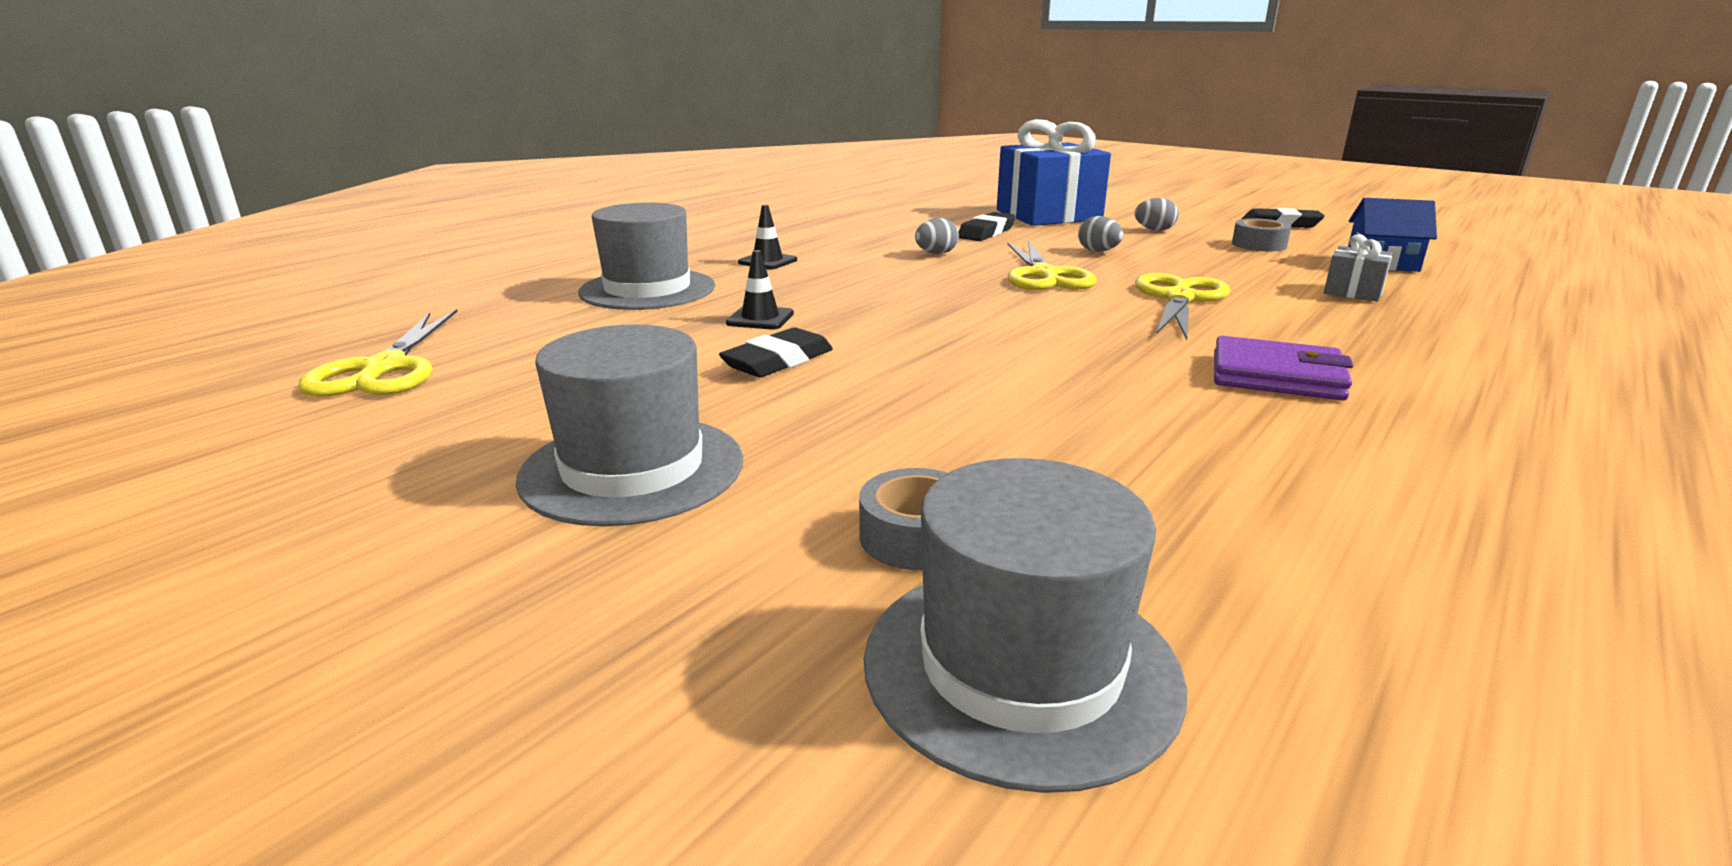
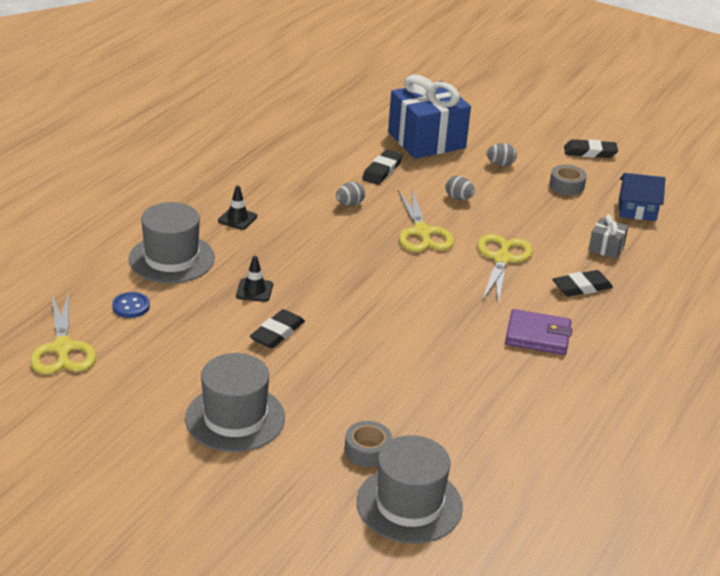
camera: 10 degrees left, 10 degrees up
none -> blue button [112,292,150,318]
none -> black eraser [552,270,613,297]

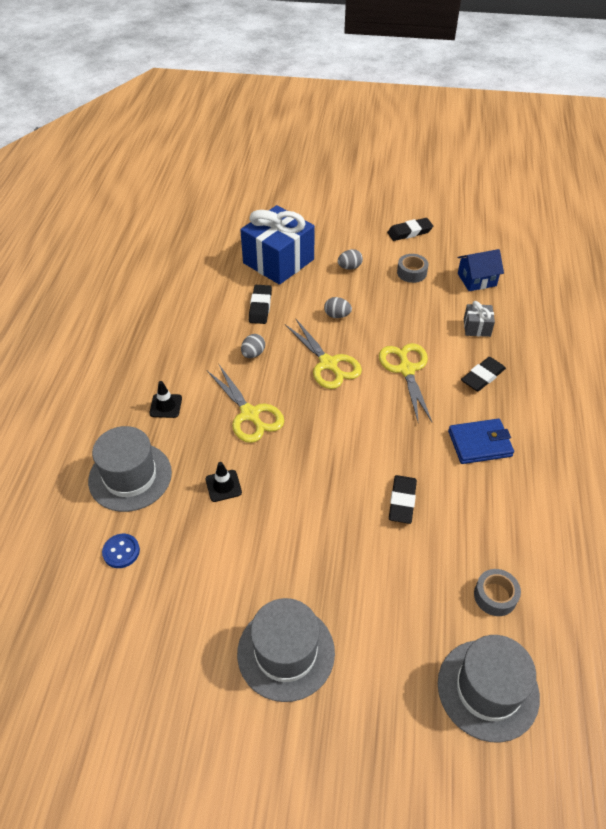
camera: 20 degrees left, 15 degrees up
yellow scissors [30,291,96,375] -> yellow scissors moved to [207,365,284,443]
black eraser [250,309,305,349] -> black eraser moved to [389,475,417,524]
grey tape [345,421,392,467] -> grey tape moved to [474,569,521,616]
purple wallet [505,309,572,355] -> blue wallet [448,419,514,464]

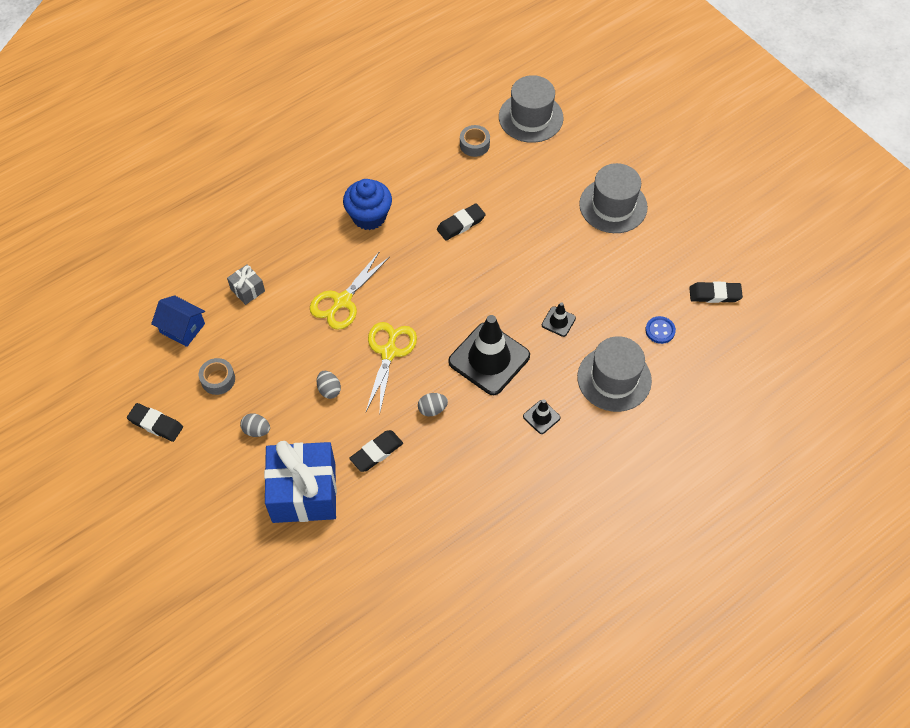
camera: 135 degrees left, 10 degrees up
yellow scissors [207,365,284,443] -> black traffic cone [448,315,530,395]
blue wallet [448,419,514,464] -> blue cupcake [343,179,392,230]
black eraser [461,357,506,391] -> black eraser moved to [689,281,743,303]

